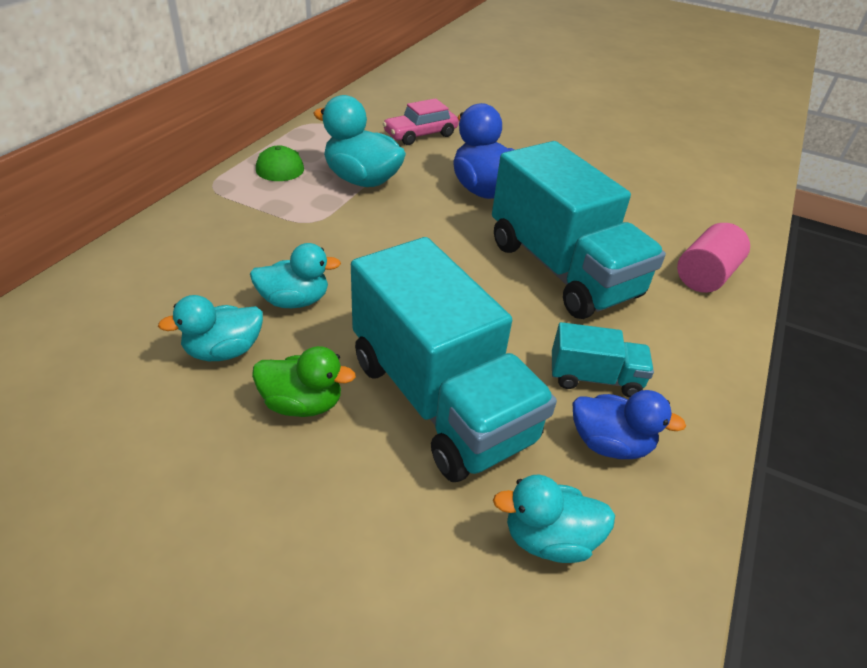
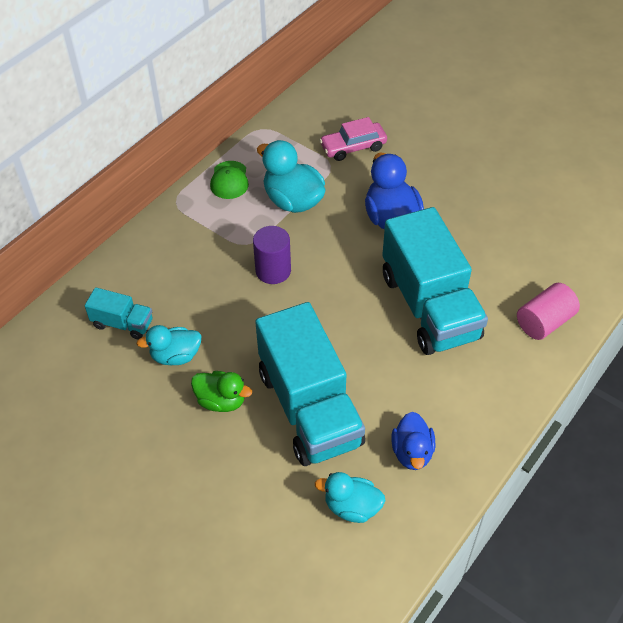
camera: 15 degrees right, 10 degrees up
turquoise duck [250,243,341,308] -> none
turquoise truck [552,322,654,397] -> turquoise truck moved to [85,287,153,340]
blue duck [572,390,686,459] -> blue duck turned 60 degrees clockwise [391,412,435,470]
none -> purple cylinder [253,226,291,284]

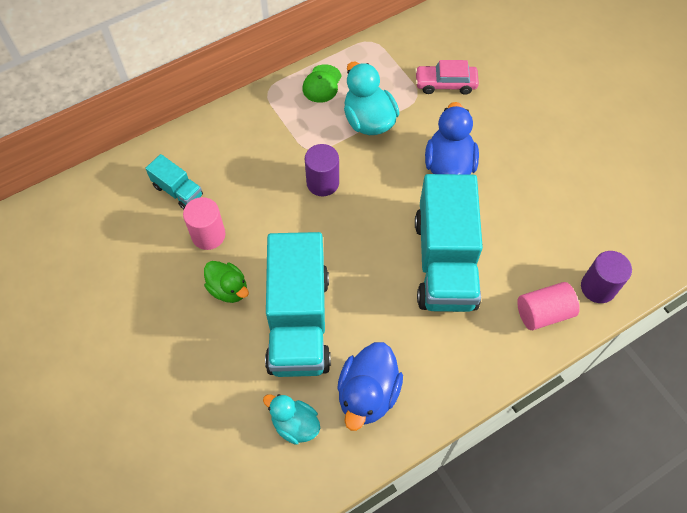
camera: 20 degrees right, 10 degrees up
turquoise duck [137,325,201,365] -> pink cylinder [183,197,225,250]
blue duck [391,412,435,470] -> blue duck [337,342,403,431], size x1.53
none -> purple cylinder [581,251,632,303]

